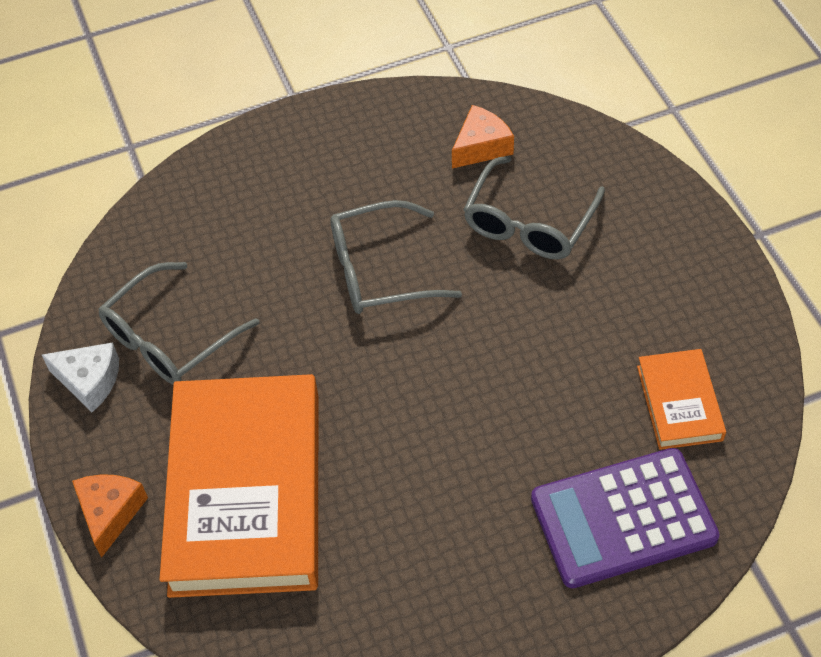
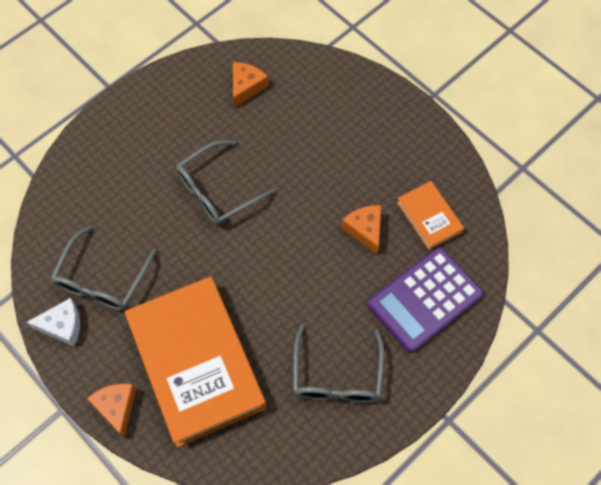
camera: 25 degrees left, 10 degrees up
grey glasses [463,156,605,259] -> grey glasses moved to [293,324,384,403]
none -> orange cheese [342,205,381,254]

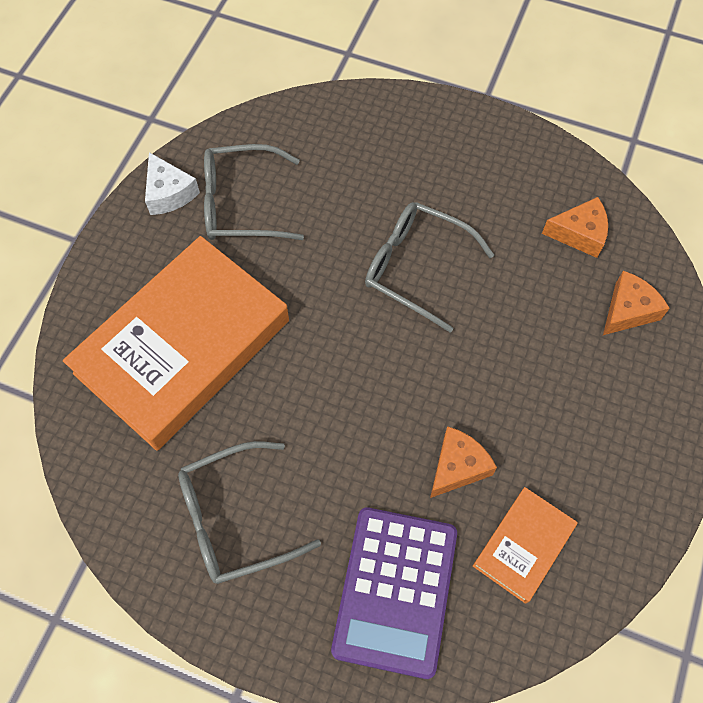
camera: 65 degrees right, 0 degrees up
orange cheese [87,383,136,438] -> orange cheese moved to [603,271,670,335]
purple calculator [368,247,483,353] -> purple calculator turned 105 degrees counterclockwise [331,508,457,679]

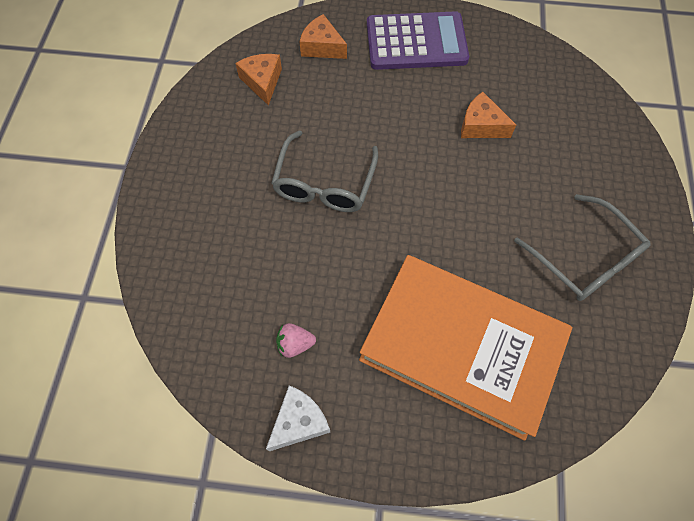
camera: 105 degrees left, 0 degrees up
grey glasses [204,144,304,240] -> pink strawberry [276,323,316,358]
purple calculator [331,508,457,679] -> purple calculator moved to [367,11,469,70]
orange book [473,487,578,604] -> none

